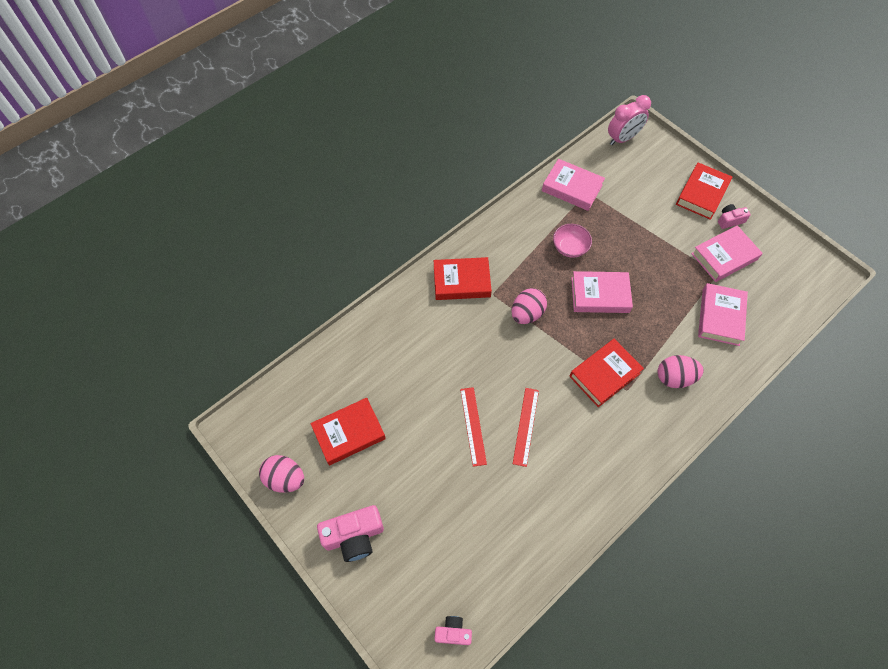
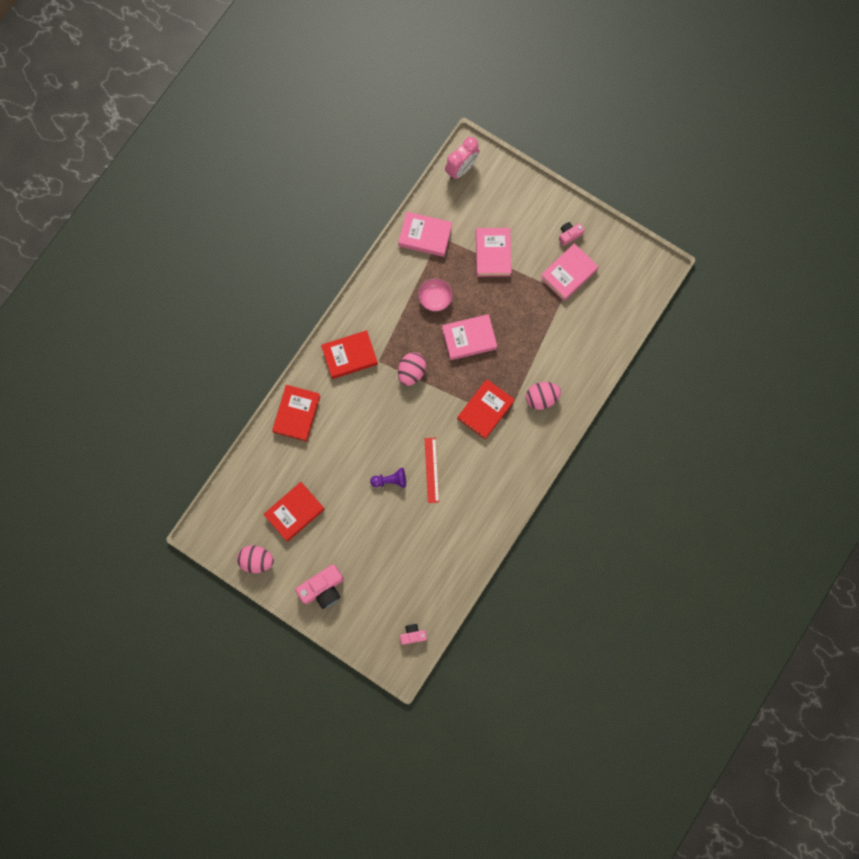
camera: 15 degrees left, 15 degrees up
red ruler [460,387,487,467] -> purple pawn [370,468,406,488]
red book [676,162,732,220] -> red book moved to [272,385,320,442]
pink book [698,283,748,346] -> pink book moved to [476,228,512,277]

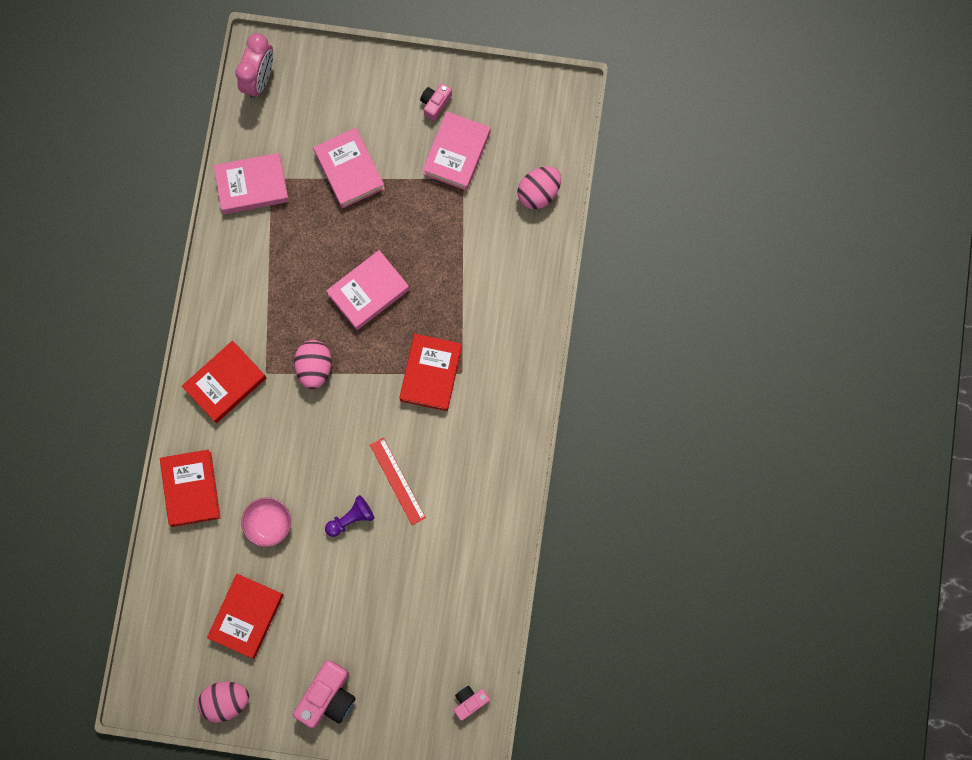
camera: 25 degrees left, 0 degrees up
pink bowl [418,278,453,312] -> pink bowl moved to [241,497,291,547]
pink egg [526,382,561,410] -> pink egg moved to [518,166,561,209]

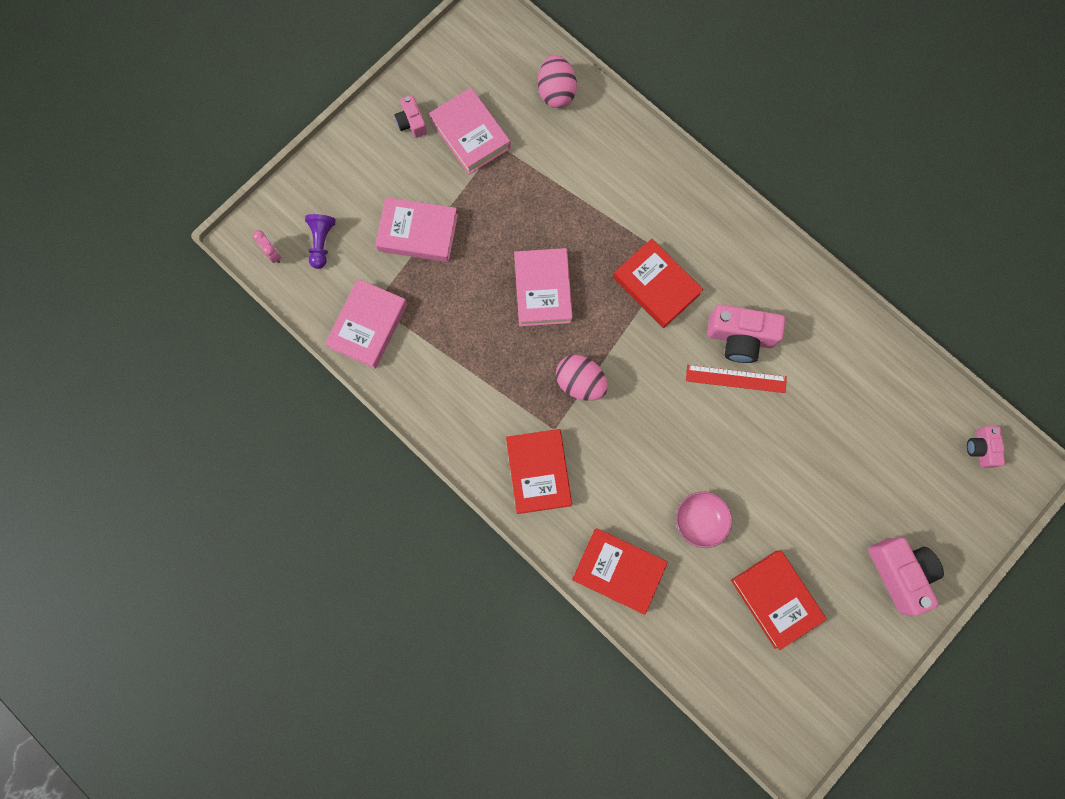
camera: 55 degrees left, 0 degrees up
pink egg [198,682,249,723] -> none
pink clock [235,33,273,98] -> pink clock [253,230,281,263], size x0.50
purple pawn [325,495,375,537] -> purple pawn moved to [305,214,336,269]
none -> pink camera [707,304,785,363]

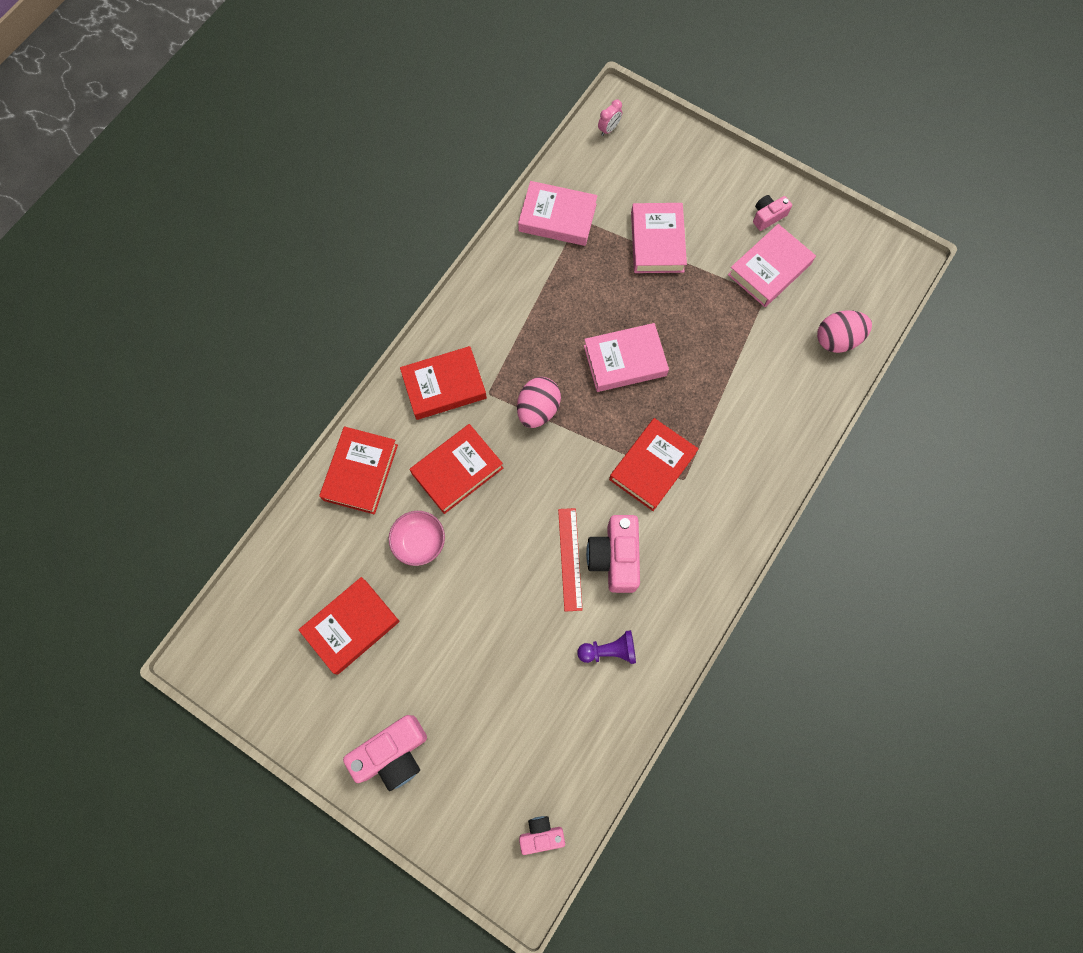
camera: 80 degrees right, 5 degrees down
purple pawn [305,214,336,269] -> purple pawn moved to [577,630,636,664]
none -> red book [409,424,503,514]

